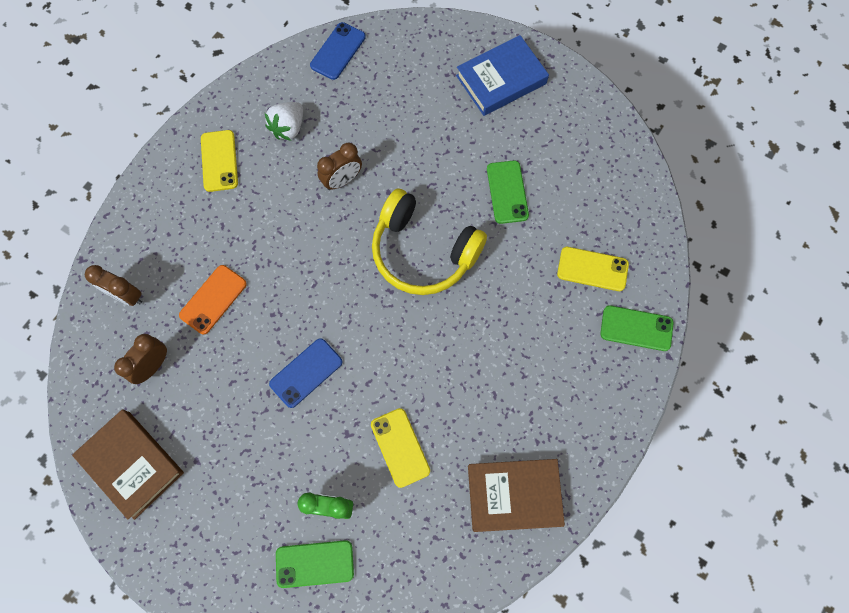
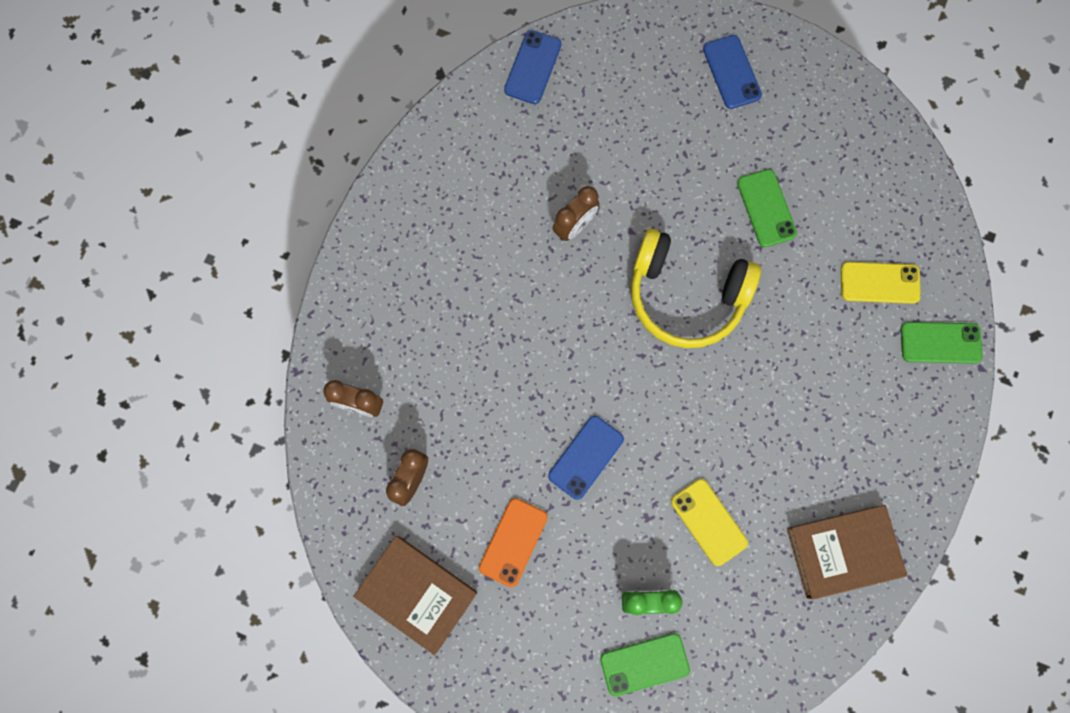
camera: 10 degrees left, 5 degrees up
orange phone [179,265,247,334] -> orange phone moved to [479,498,548,587]
yellow phone [201,130,238,192] -> none
white strawberry [265,102,303,141] -> none
blue book [456,35,549,116] -> blue phone [703,35,762,109]

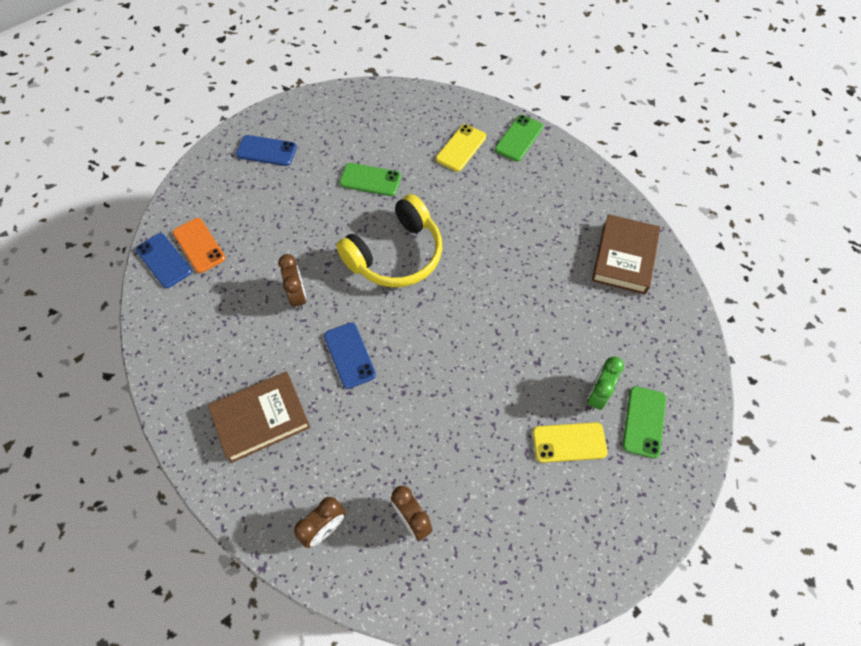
camera: 60 degrees left, 15 degrees down
brown book [353,536,477,655] -> brown book moved to [208,372,310,463]
orange phone [479,498,548,587] -> orange phone moved to [173,218,226,273]
blue phone [548,416,624,500] -> blue phone moved to [324,323,376,389]
yellow phone [671,479,748,566] -> yellow phone moved to [533,422,608,463]

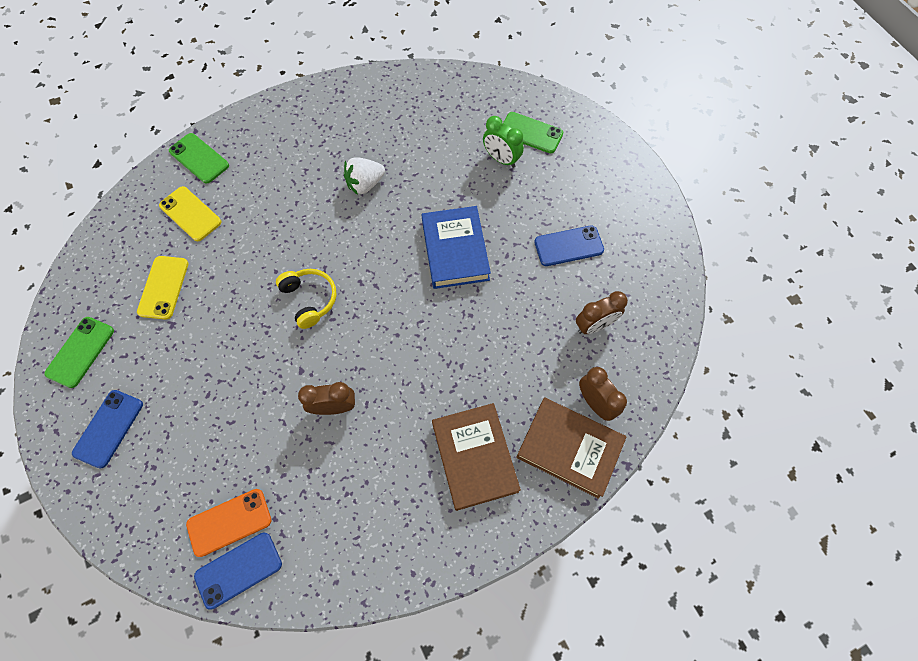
camera: 80 degrees left, 5 degrees up
blue phone [324,323,376,389] -> blue phone moved to [534,225,604,266]
yellow headphones [336,194,442,287] -> yellow headphones [276,269,337,329], size x0.56
green phone [340,163,401,196] -> green phone moved to [44,317,114,388]
yellow phone [533,422,608,463] -> yellow phone moved to [137,256,188,320]
brown book [592,214,660,294] -> brown book moved to [516,398,627,499]
none -> white strawberry [344,157,385,195]
none -> blue book [422,206,491,289]

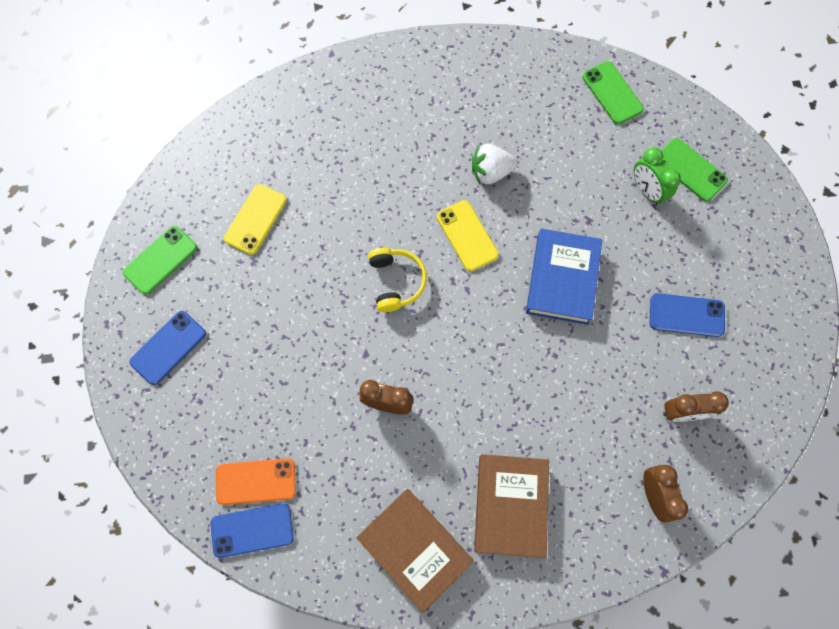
camera: 20 degrees right, 5 degrees up
yellow phone [159,186,222,241] -> yellow phone moved to [437,200,499,271]
green phone [169,133,229,183] -> green phone moved to [582,61,644,125]
brown book [516,398,627,499] -> brown book moved to [356,489,474,613]

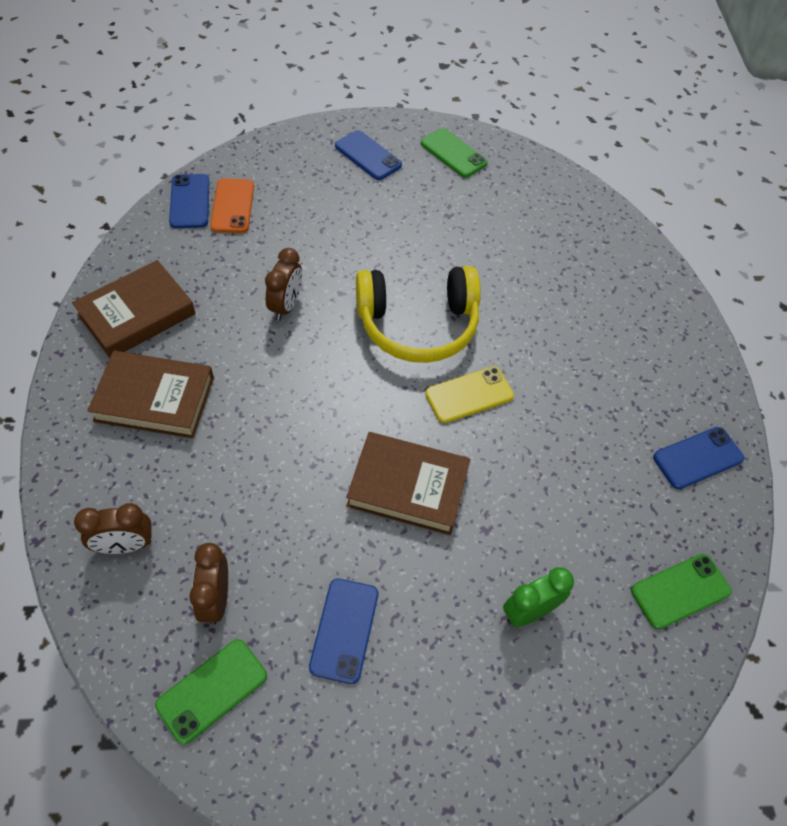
camera: 90 degrees right, 15 degrees down
yellow phone [224,184,287,255] -> none
yellow headphones [368,248,427,312] -> yellow headphones [356,266,481,363], size x1.80
white strawberry [472,144,517,184] -> none
blue book [526,229,602,325] -> brown book [346,432,470,535]
green phone [661,138,728,202] -> green phone moved to [155,639,267,745]
none -> blue phone [653,427,744,489]

